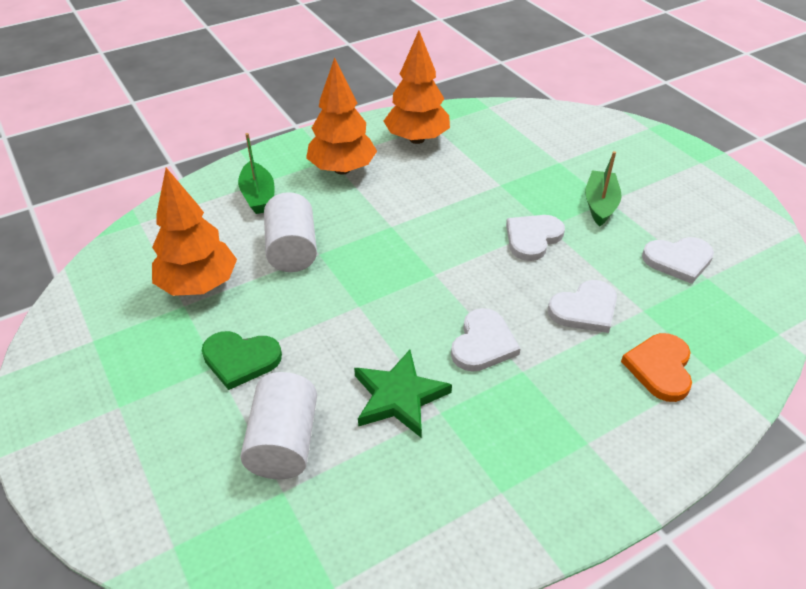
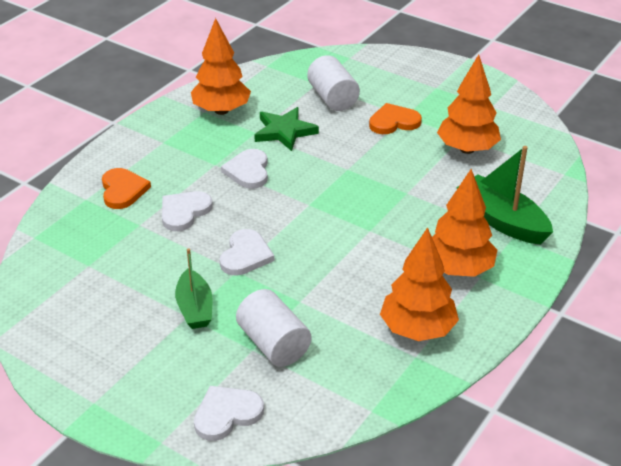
camera: 155 degrees right, 5 degrees down
green heart [202,331,282,390] -> orange heart [369,103,422,134]
green boat [238,133,274,214] -> green boat [457,146,553,245], size x1.52
white cylinder [264,192,317,272] -> white cylinder moved to [236,289,311,367]
white heart [642,237,714,284] -> white heart moved to [194,386,264,441]
none -> orange tree [191,18,251,115]

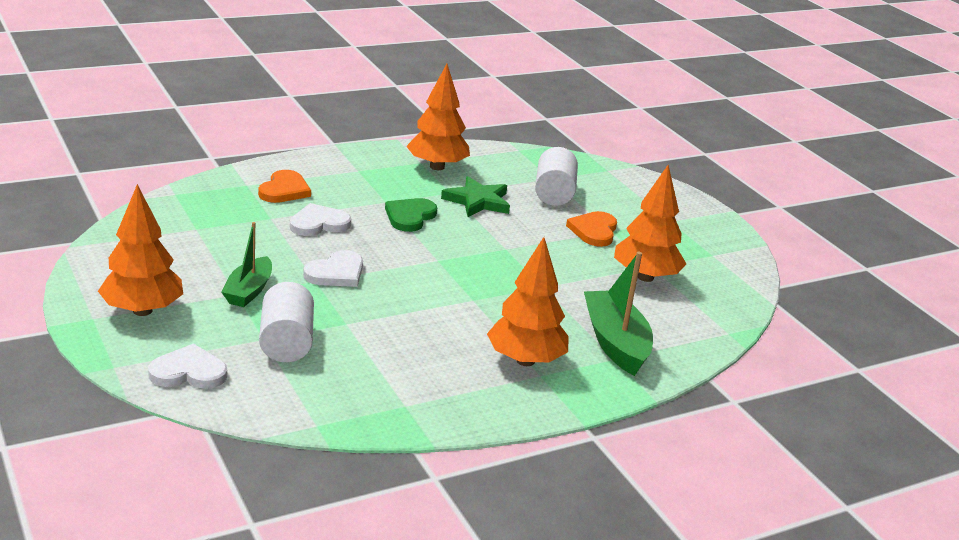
camera: 25 degrees right, 10 degrees down
white heart [221,149,268,189] -> green heart [385,198,437,232]
orange heart [369,103,422,134] -> orange heart turned 90 degrees counterclockwise [566,211,617,247]
orange tree [380,227,459,341] -> orange tree moved to [98,184,183,316]

